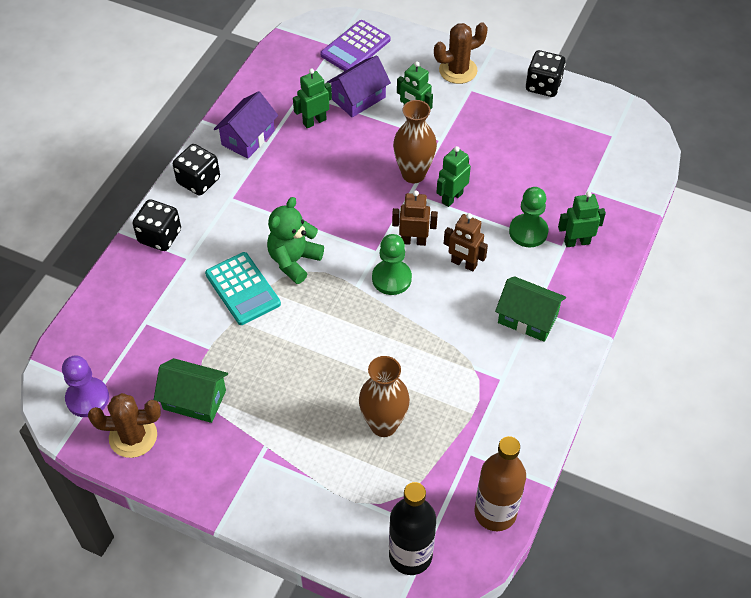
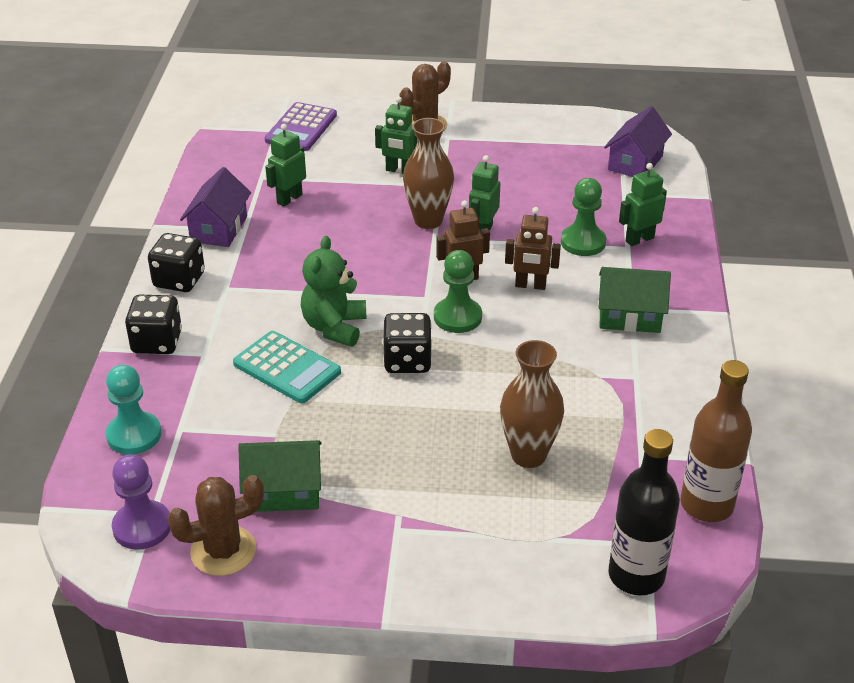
camera: 20 degrees left, 15 degrees down
purple house [326,55,391,118] -> purple house moved to [604,106,672,177]
black dice [526,50,566,97] -> black dice moved to [383,313,432,373]
none -> turquoise pawn [106,365,162,455]

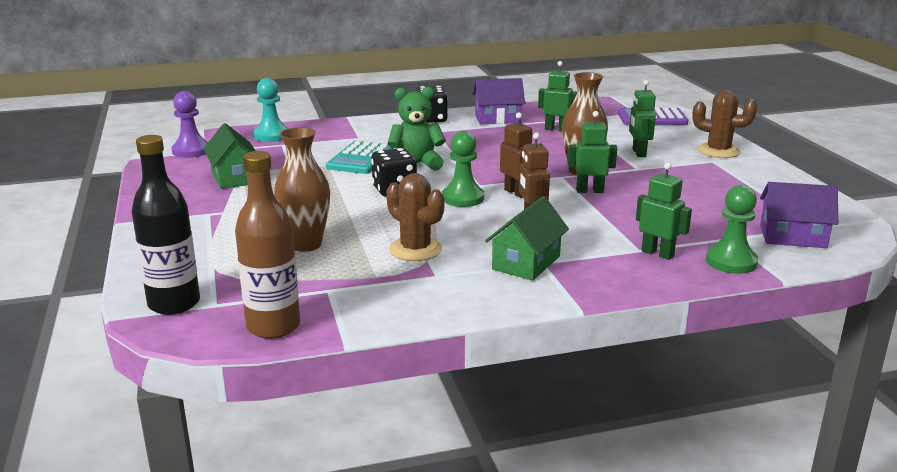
camera: 70 degrees right, 15 degrees down
black dice [125,294,182,354] -> none
brown cactus [168,475,264,576] -> brown cactus moved to [386,173,445,261]
green pawn [561,178,606,256] -> green pawn moved to [706,185,758,274]
green house [598,267,671,333] -> green house turned 45 degrees clockwise [485,196,569,281]

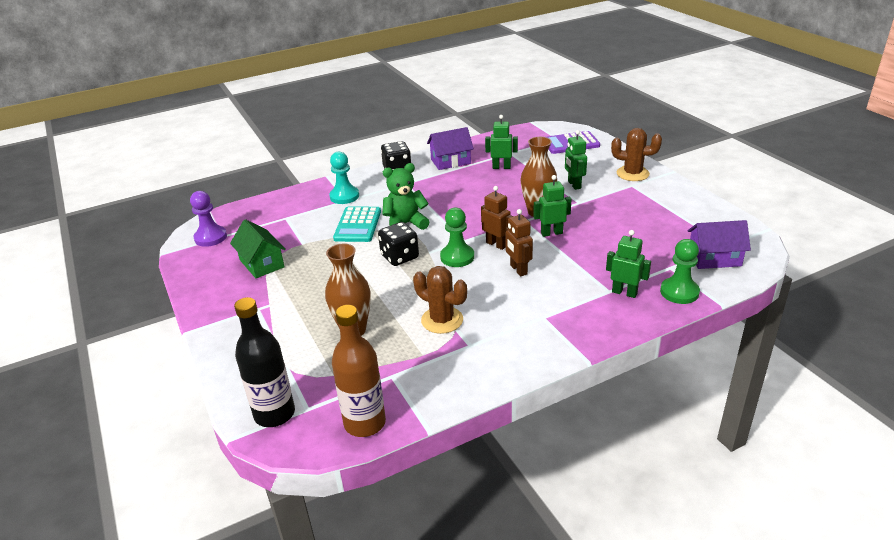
camera: 10 degrees left, 10 degrees up
turquoise pawn [253,78,289,142] -> turquoise pawn moved to [329,152,359,204]
green house [485,196,569,281] -> none

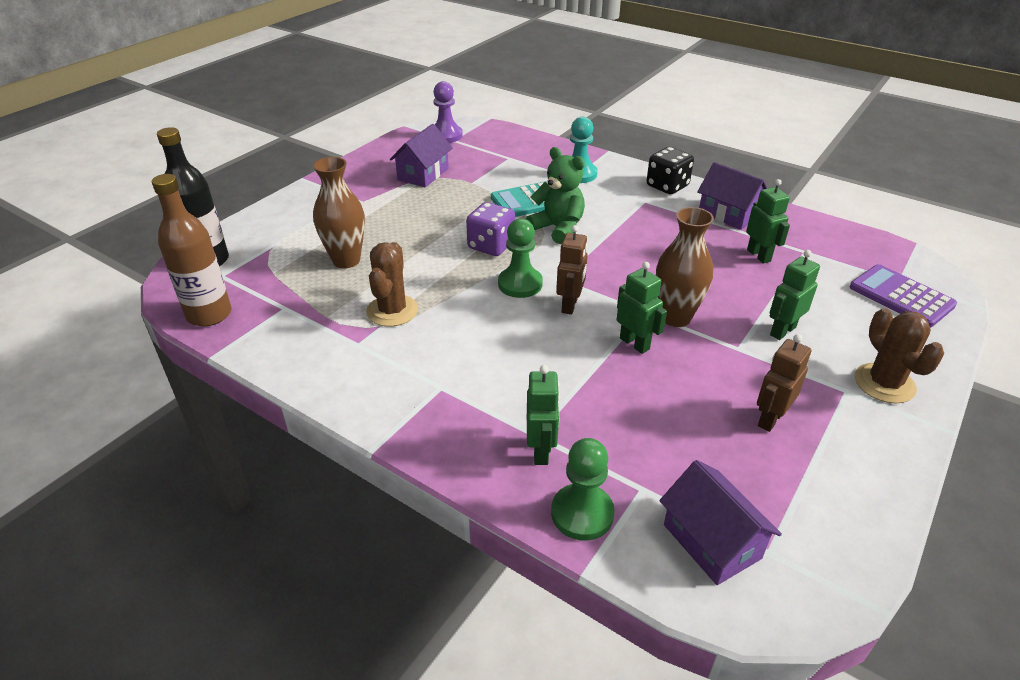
camera: 60 degrees right, 5 degrees up
green house [230,219,286,278] -> purple house [390,124,453,187]
black dice [378,222,419,266] -> purple dice [466,202,515,256]
brown robot [506,209,533,276] -> brown robot moved to [757,334,811,432]

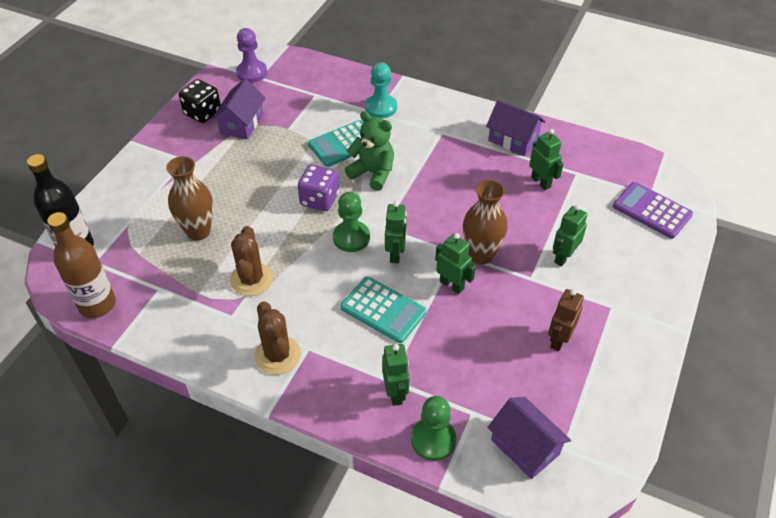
camera: 10 degrees left, 10 degrees up
brown robot [556,225,588,314] -> green robot [385,201,407,263]
black dice [647,147,694,194] -> black dice moved to [179,79,221,123]
brown cactus [855,308,944,404] -> brown cactus moved to [254,301,301,375]
none -> turquoise calculator [341,277,426,343]

